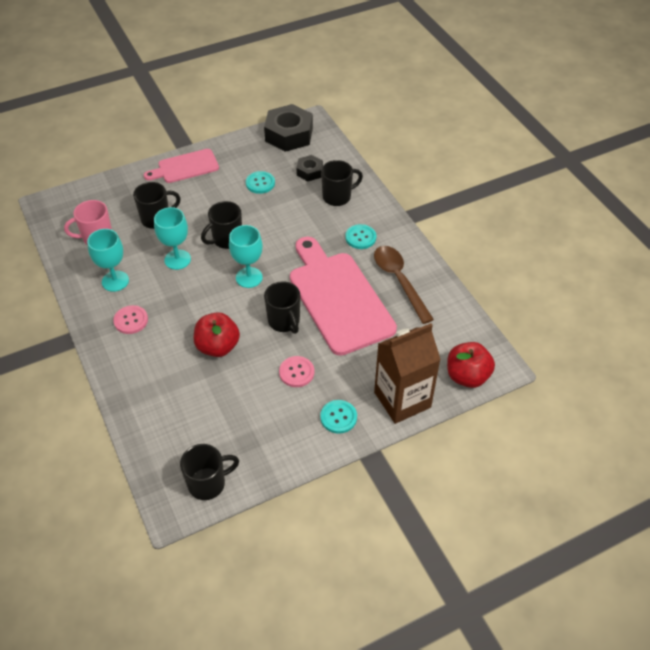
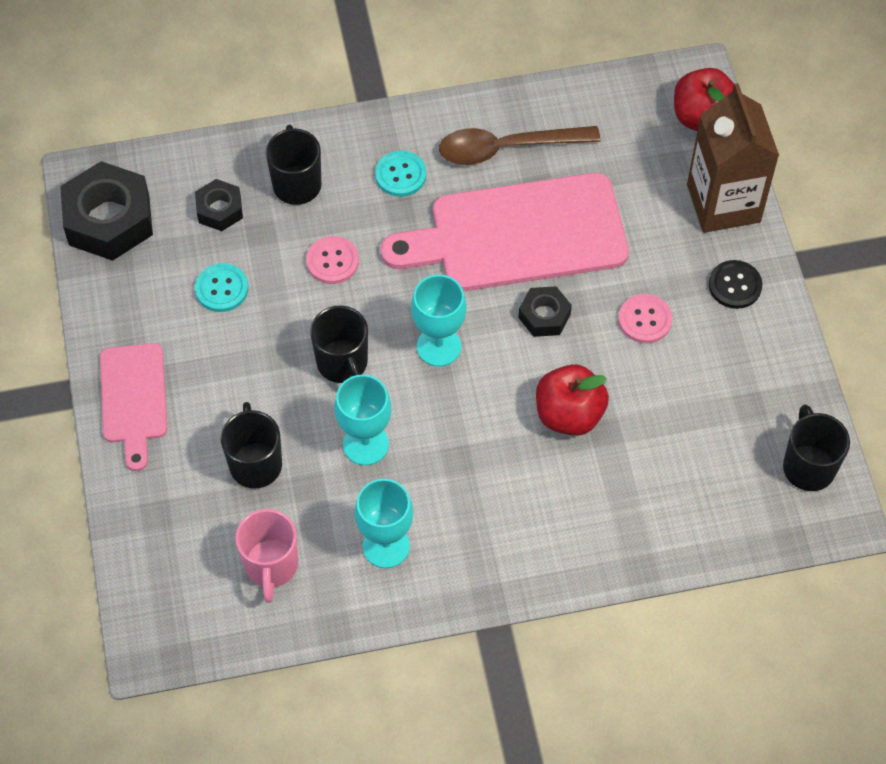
camera: 75 degrees left, 10 degrees up
pink button [113,305,148,334] -> pink button moved to [306,236,359,284]
black mug [264,281,300,334] -> black nut [518,286,572,337]
turquoise button [320,400,357,434] -> black button [709,260,762,309]

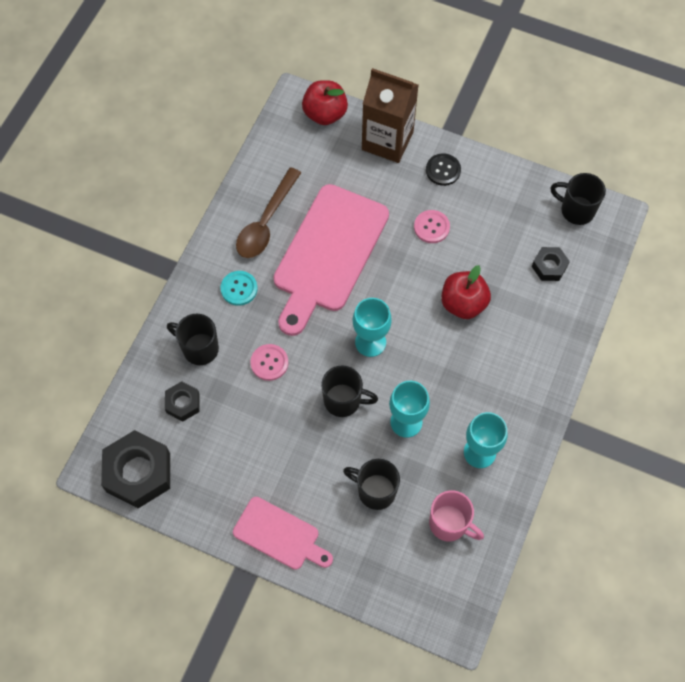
camera: 55 degrees left, 5 degrees up
turquoise button [195,263,248,312] -> none
black nut [518,286,572,337] -> black nut moved to [532,247,570,281]

